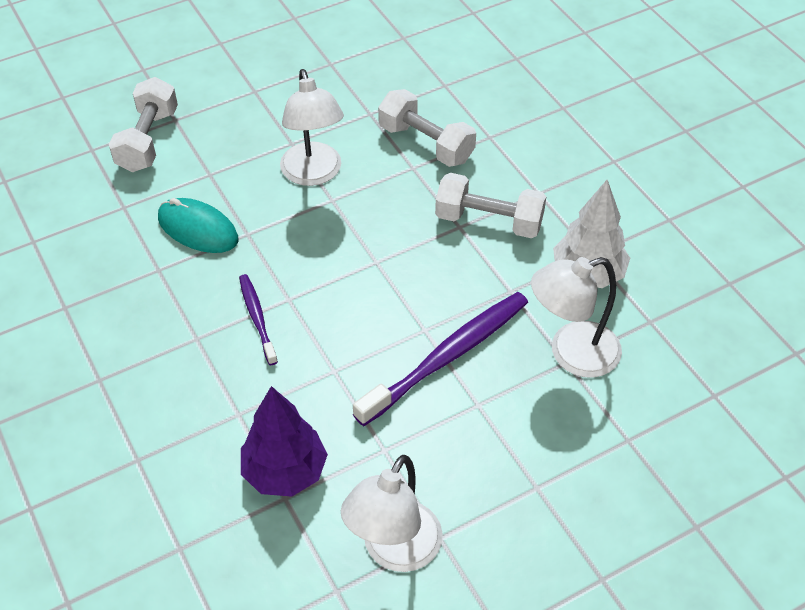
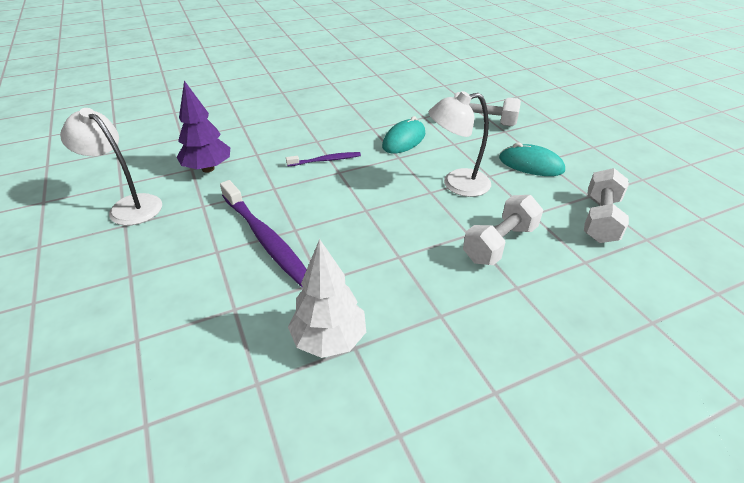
camera: 95 degrees right, 10 degrees down
white dumbbell [435,173,547,238] -> white dumbbell moved to [584,168,629,243]
white lamp [531,257,622,378] -> none
none -> turquoise mouse [499,142,565,176]

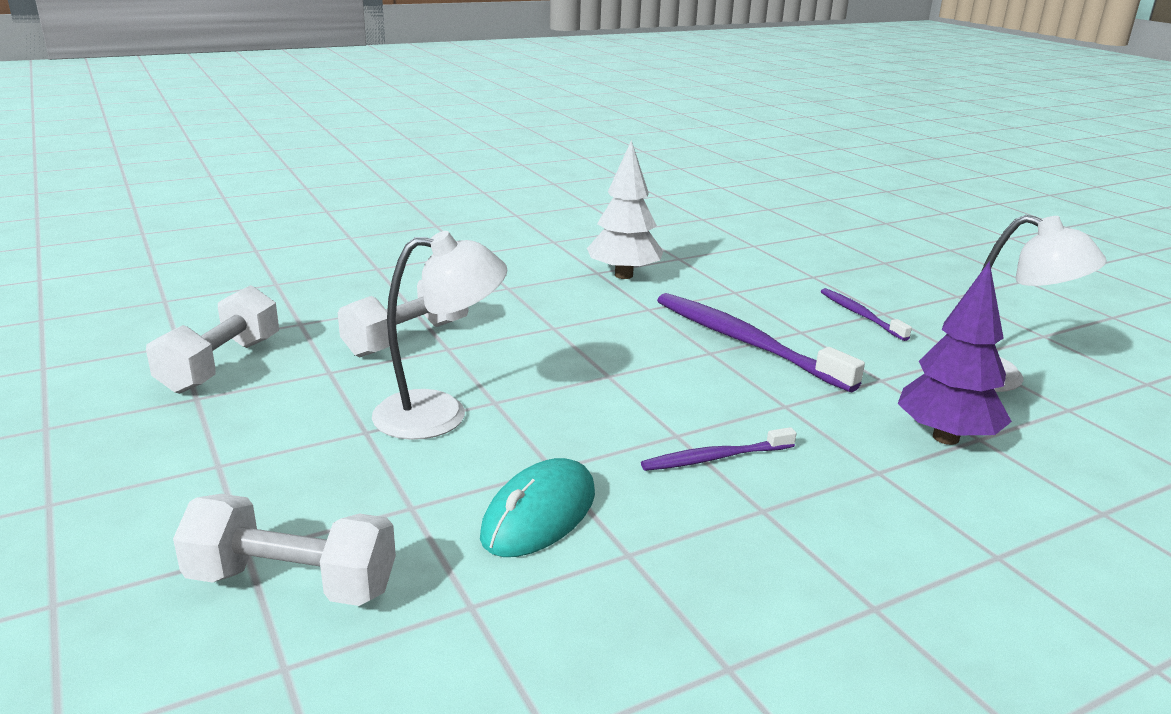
camera: 175 degrees right, 15 degrees down
turquoise mouse [499,142,565,176] -> none
none -> purple toothbrush [821,288,912,341]

